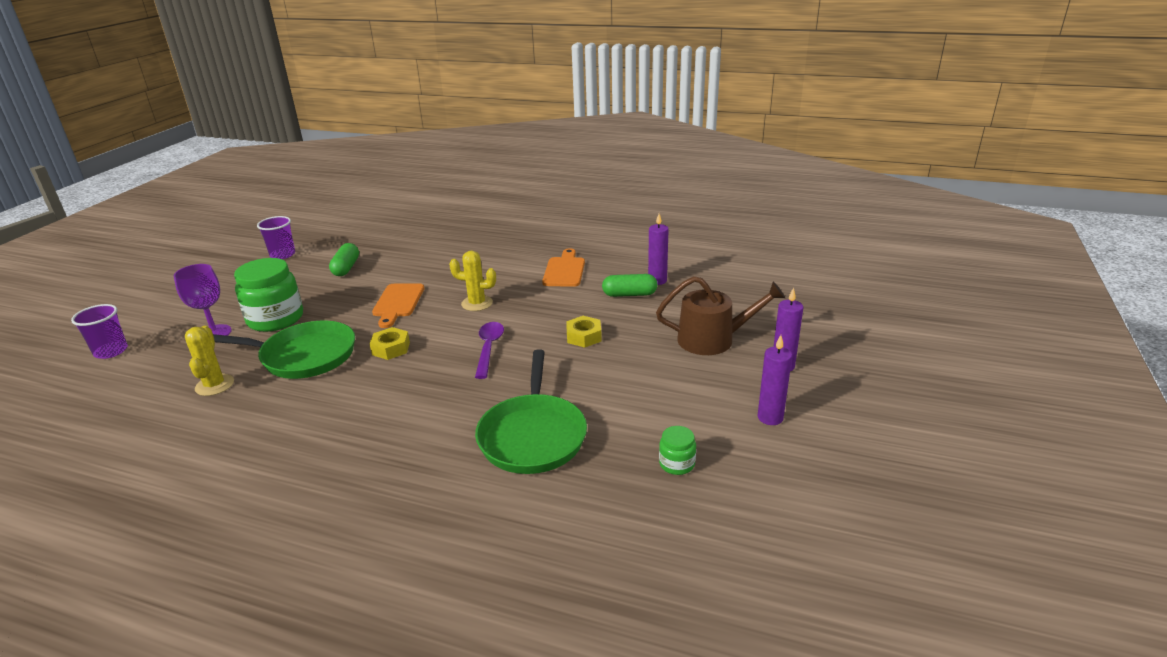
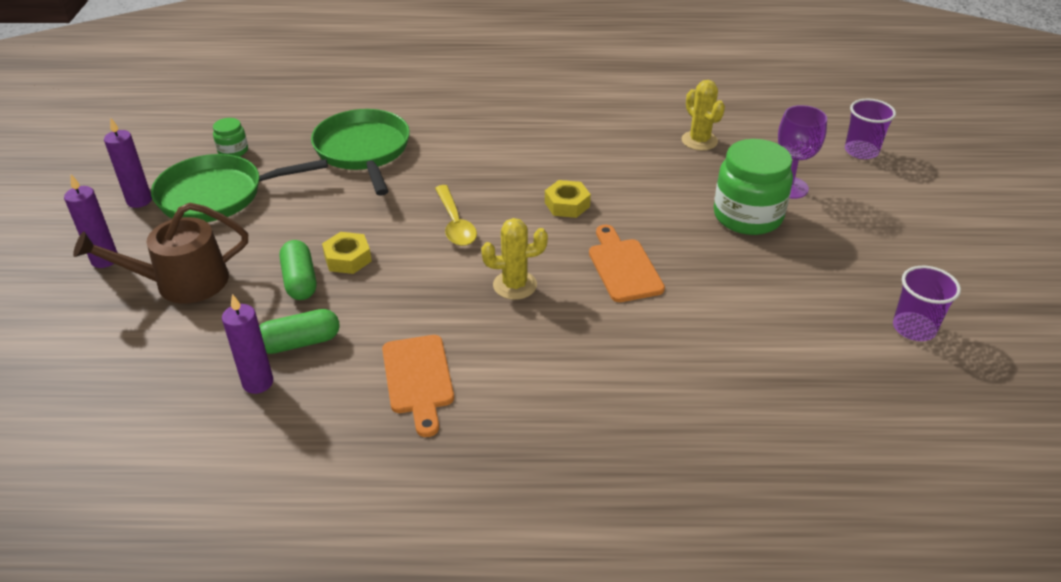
camera: 160 degrees right, 10 degrees up
green pan [213,320,355,379] -> green pan moved to [151,154,328,222]
green capsule [329,243,359,276] -> green capsule moved to [280,240,316,300]
purple spoon [475,322,504,379] -> yellow spoon [435,185,477,246]

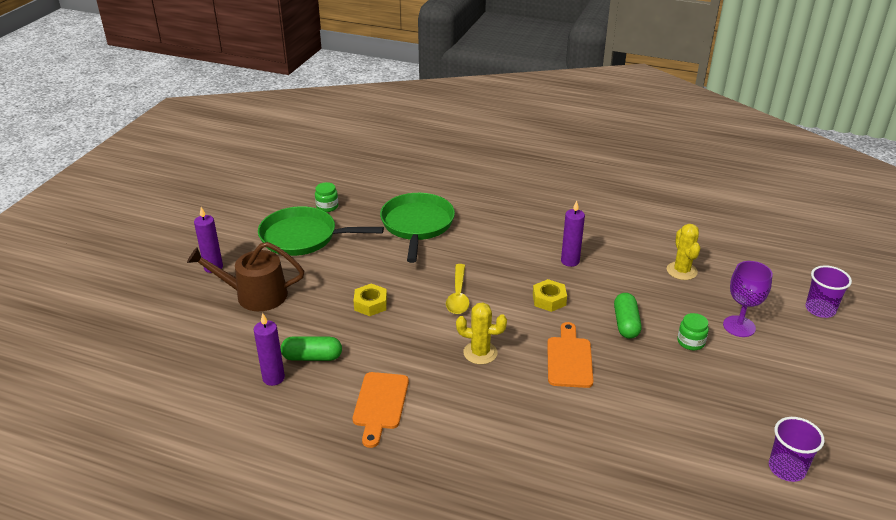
camera: 20 degrees right, 5 degrees down
purple candle [104,117,152,208] -> purple candle moved to [561,201,585,267]
green capsule [280,240,316,300] -> green capsule moved to [614,293,642,339]
green jar [714,139,793,235] -> green jar [677,313,709,350], size x0.47

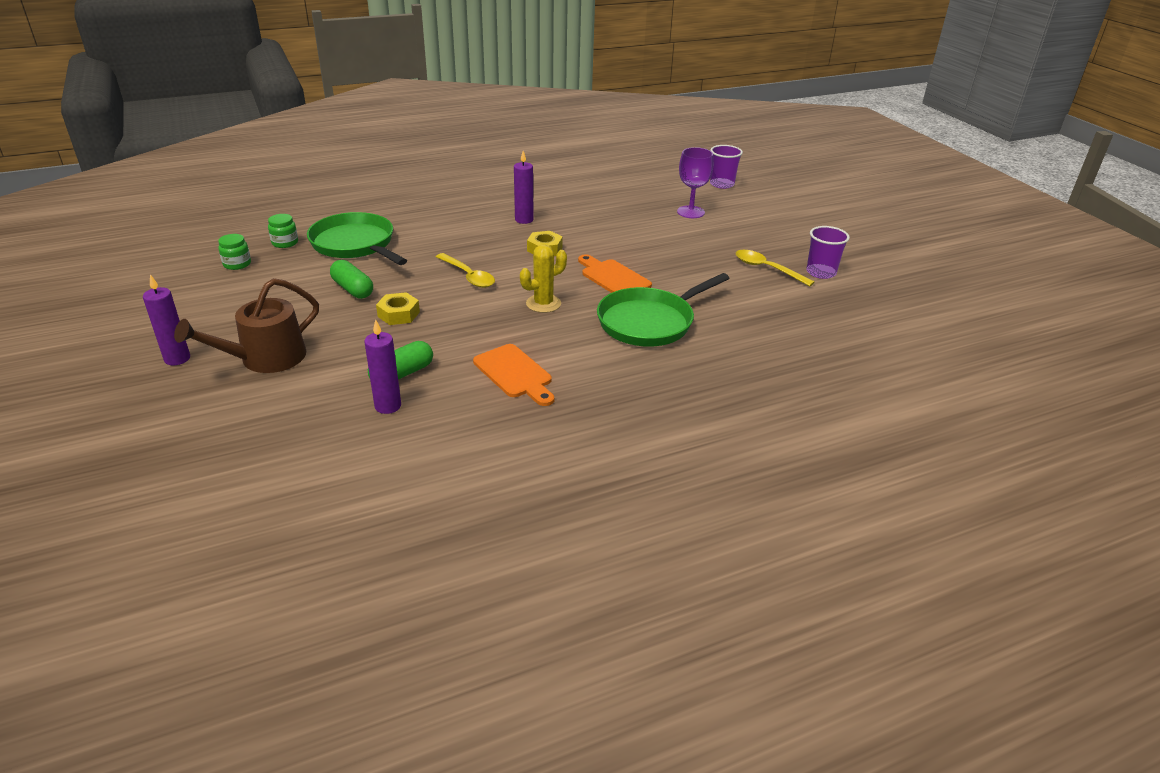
camera: 45 degrees left, 0 degrees up
green pan [258,206,384,256] -> green pan moved to [597,273,730,347]
green capsule [614,293,642,339] -> green capsule moved to [330,260,373,299]
yellow cactus [667,224,700,280] -> none
green jar [677,313,709,350] -> green jar moved to [268,214,298,248]
none -> yellow spoon [736,250,815,286]

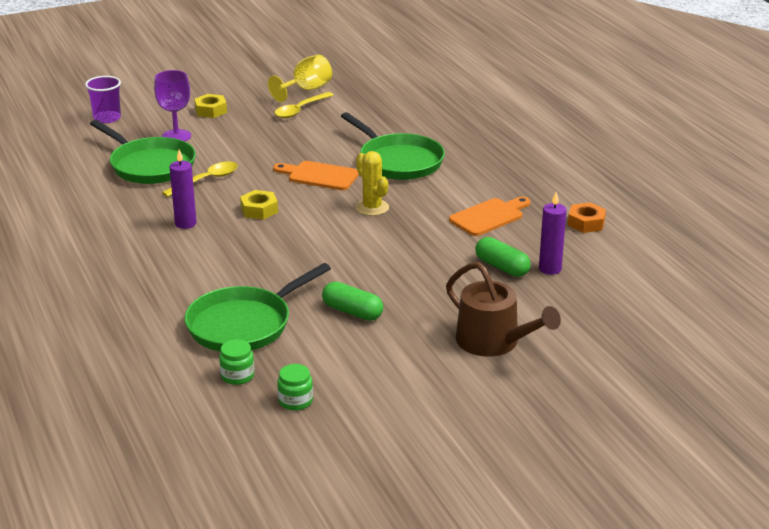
camera: 90 degrees left, 5 degrees down
purple candle [143,274,190,365] -> none
green capsule [330,260,373,299] -> green capsule turned 75 degrees clockwise [322,282,383,321]
yellow nut [376,292,420,325] -> yellow nut moved to [194,94,227,118]
yellow spoon [436,253,495,288] -> yellow spoon moved to [162,161,238,197]
orange cutting board [578,254,652,293] -> orange cutting board turned 60 degrees clockwise [273,161,359,190]
purple cup [807,226,850,279] -> yellow goblet [268,54,332,102]
none -> green pan [90,120,196,184]
none -> orange nut [568,202,606,233]

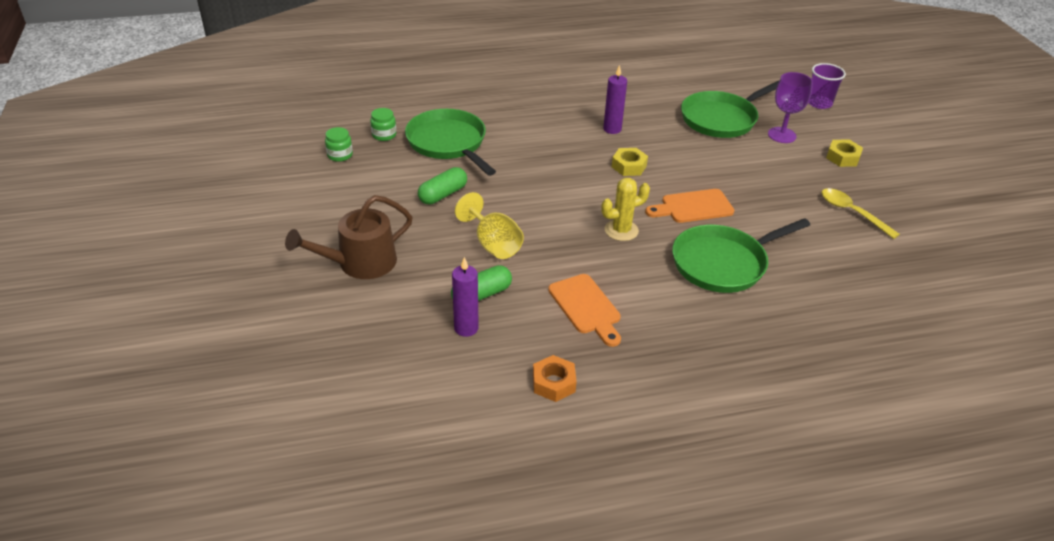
camera: 100 degrees right, 10 degrees up
yellow spoon [162,161,238,197] -> none
yellow goblet [268,54,332,102] -> yellow goblet moved to [455,192,524,259]
orange cutting board [273,161,359,190] -> orange cutting board turned 135 degrees counterclockwise [645,189,734,223]

